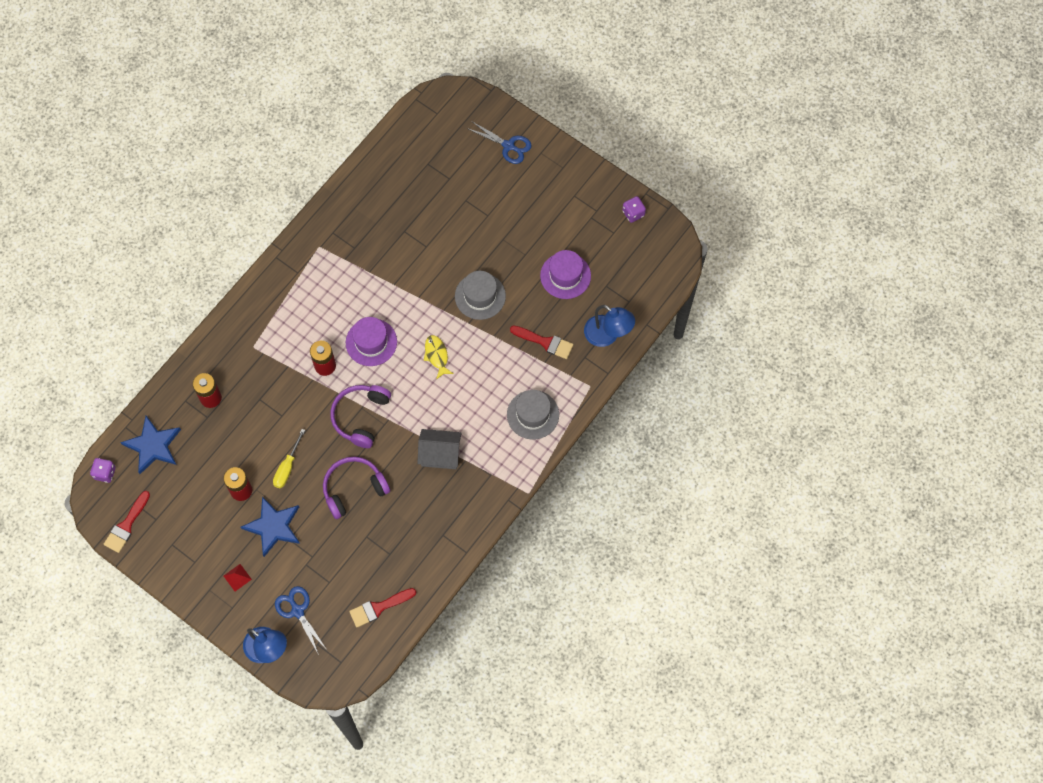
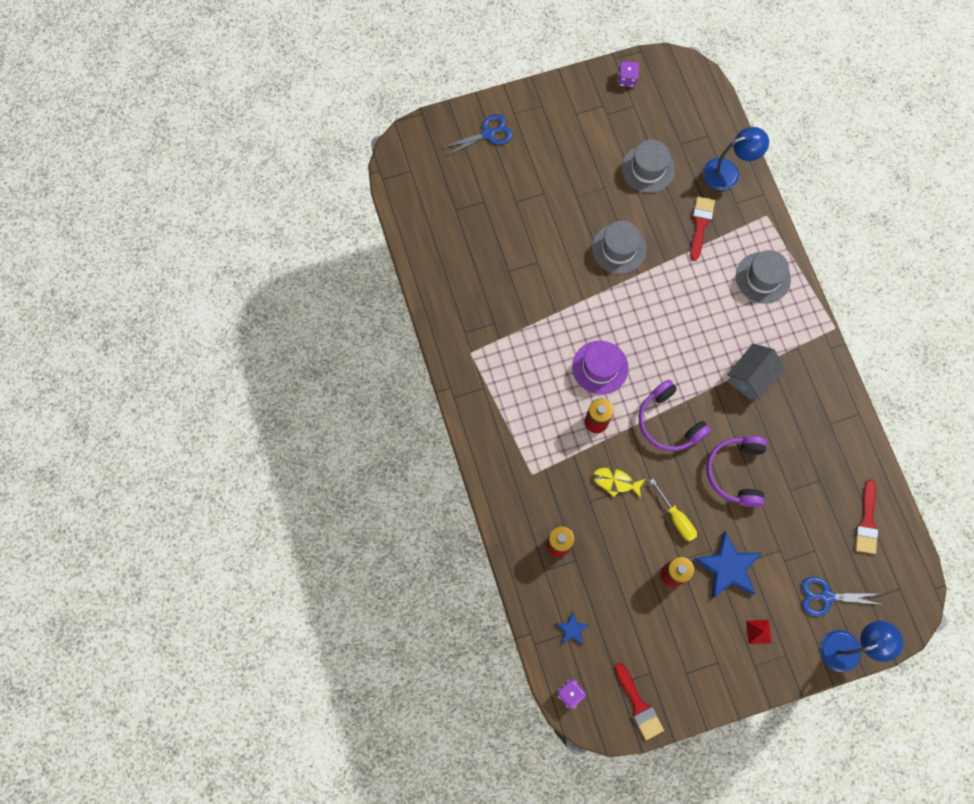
camera: 55 degrees left, 5 degrees up
blue star [120,416,181,474] -> blue star [555,611,590,645], size x0.50
yellow fish [423,335,454,380] -> yellow fish moved to [593,468,645,498]
red brush [510,325,573,359] -> red brush turned 45 degrees counterclockwise [690,197,715,261]
purple hat [540,250,591,299] -> grey hat [622,140,675,193]

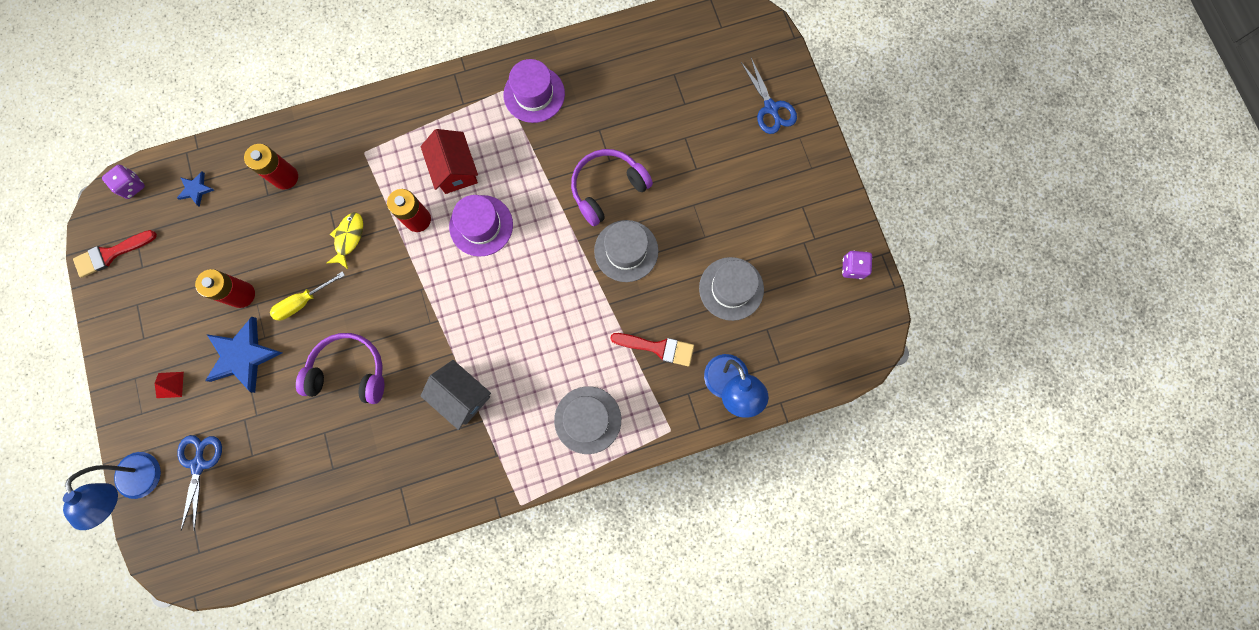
camera: 90 degrees right, 5 degrees up
purple headphones [639,380,711,451] -> purple headphones moved to [571,149,653,226]
red brush [855,479,879,554] -> none
none -> red house [421,129,478,194]
none -> purple hat [503,59,565,123]

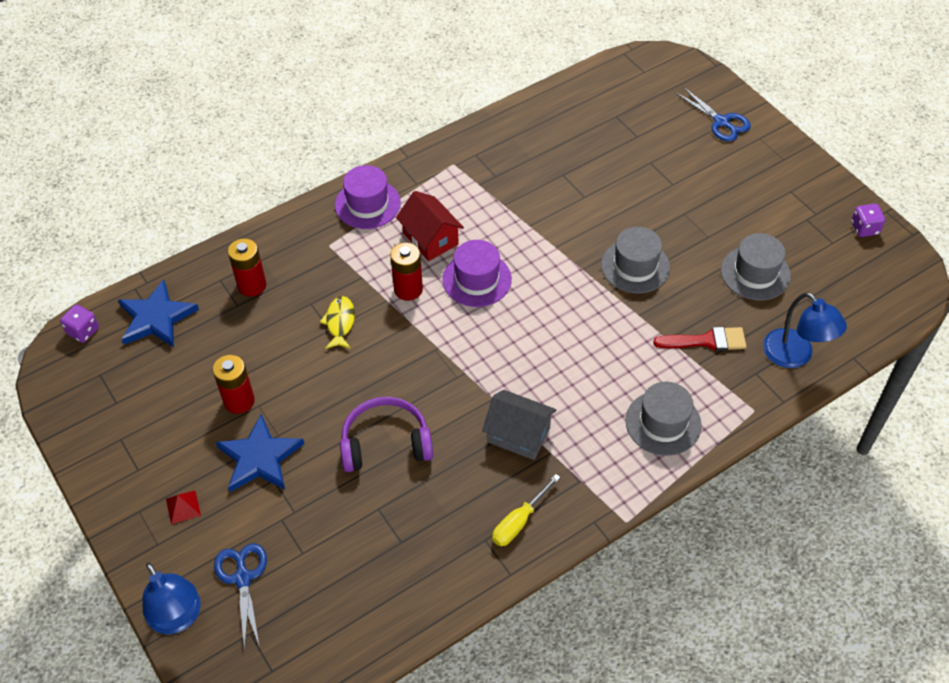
camera: 15 degrees left, 25 degrees down
red brush [73,230,157,278] -> none
blue star [177,172,214,207] -> blue star [118,279,199,347], size x2.01
yellow screwdriver [270,271,345,320] -> yellow screwdriver moved to [492,474,560,546]
purple hat [503,59,565,123] -> purple hat moved to [335,165,401,229]
purple headphones [571,149,653,226] -> none

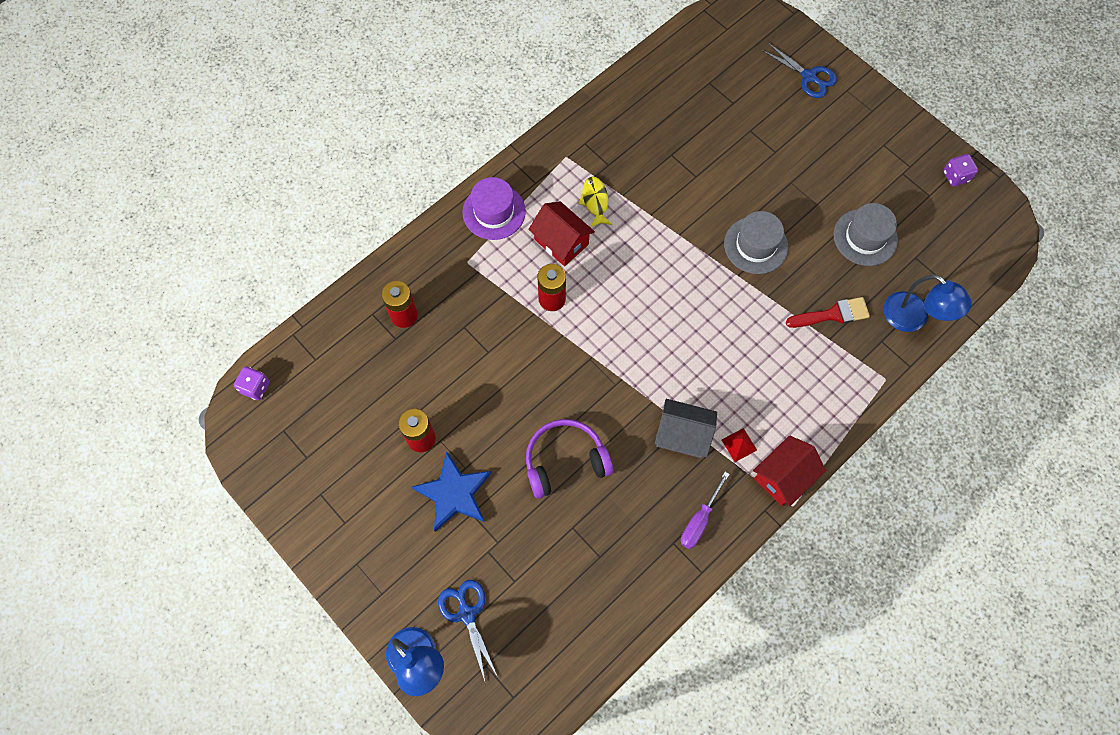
camera: 10 degrees left, 15 degrees up
blue star [118,279,199,347] -> none
red pyramid [166,491,201,524] -> red pyramid moved to [722,428,757,462]
yellow fish [320,296,355,349] -> yellow fish moved to [578,177,612,228]
purple hat [442,240,512,307] -> none
yellow screwdriver [492,474,560,546] -> purple screwdriver [681,472,729,549]
grey hat [626,382,701,456] -> none
none -> red house [753,435,826,507]

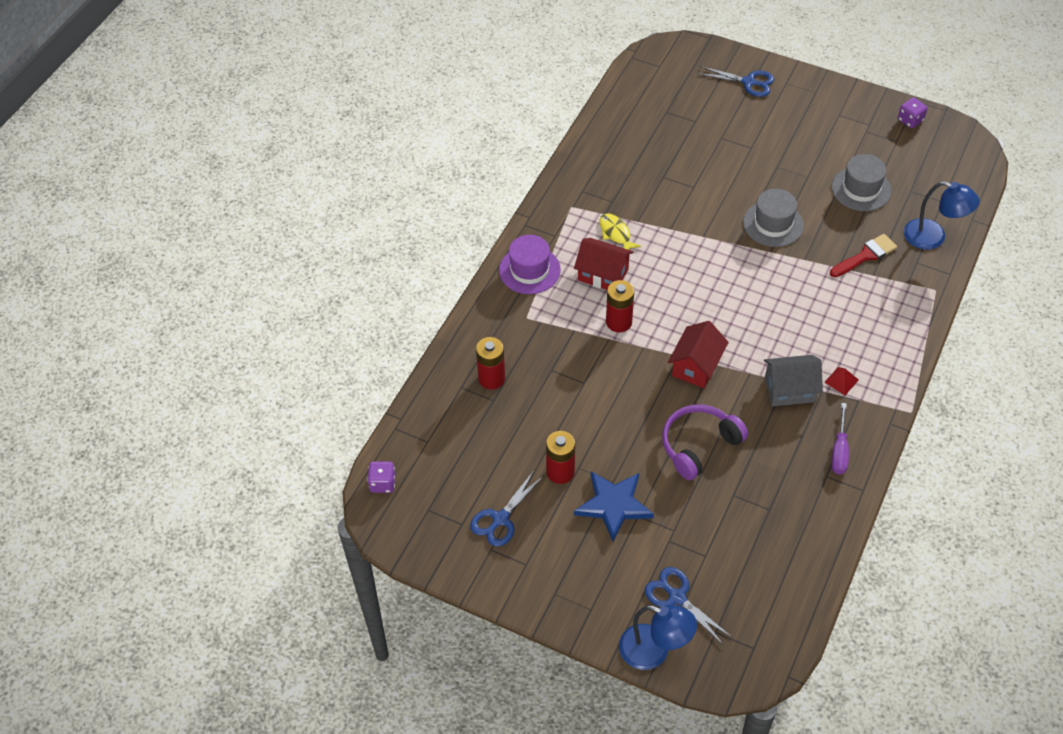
camera: 20 degrees left, 15 degrees down
red house [753,435,826,507] -> red house moved to [668,321,729,388]
none -> blue scissors [470,471,543,547]

